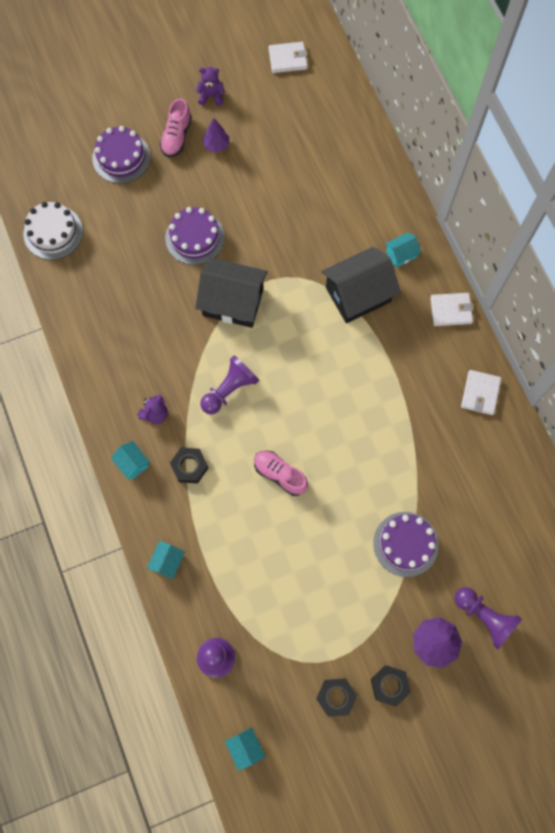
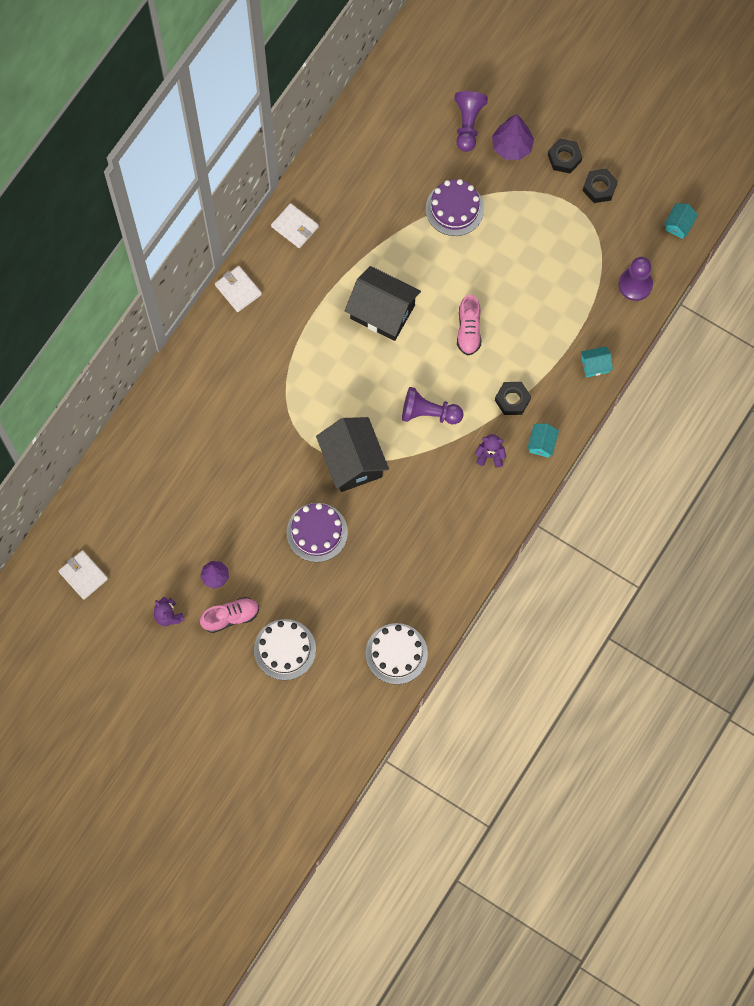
camera: 125 degrees left, 0 degrees up
purple cake [92,126,150,183] -> white cake [254,619,316,680]
black house [322,247,401,323] -> black house moved to [345,266,421,341]
turquoise house [385,232,421,268] -> none
white wallet [461,370,501,415] -> white wallet turned 60 degrees clockwise [271,203,319,248]

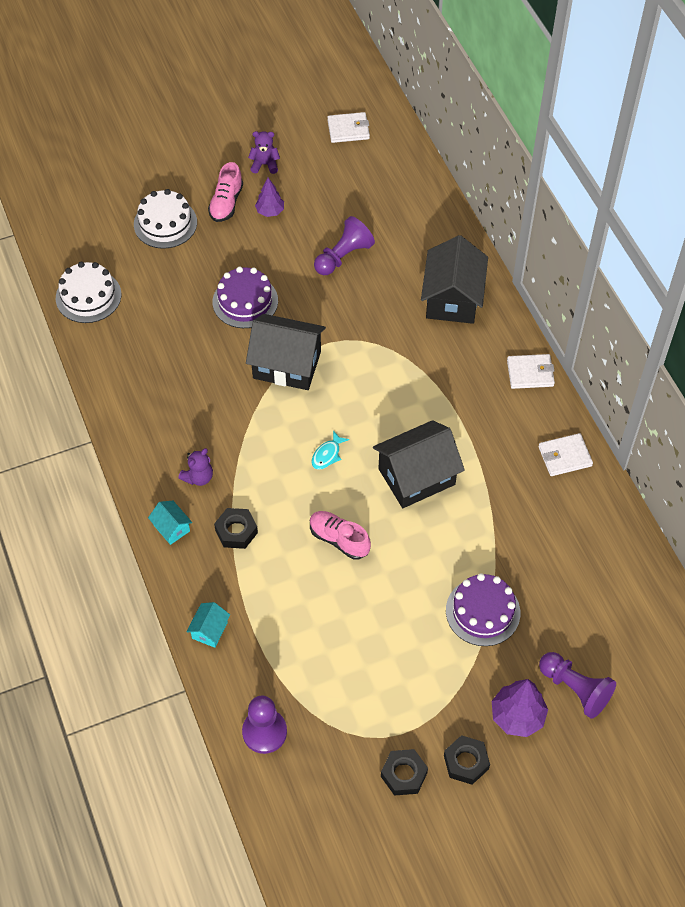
camera: 125 degrees right, 15 degrees down
purple pawn [402,387,464,424] -> purple pawn moved to [314,216,375,275]
turquoise house [664,203,698,239] -> none
none -> turquoise fish [311,430,349,470]
none -> black house [421,235,488,324]

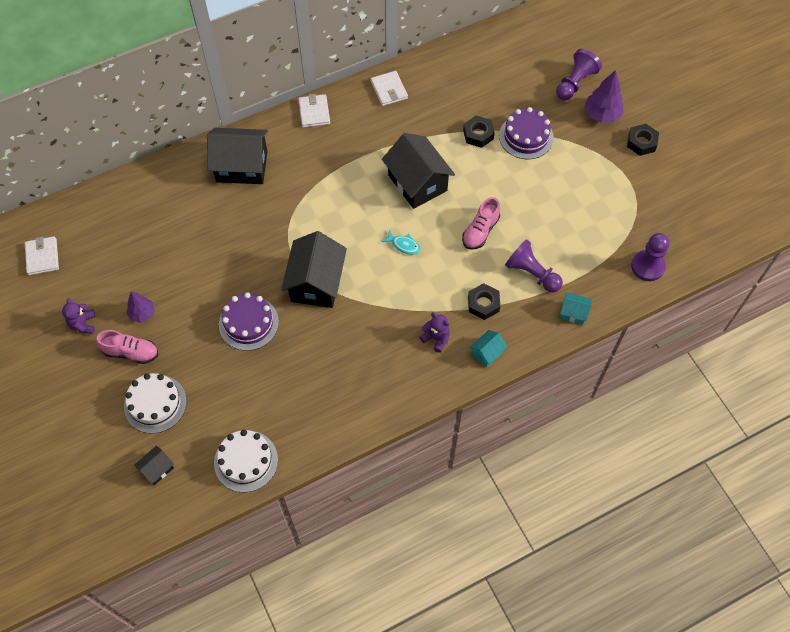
camera: 95 degrees left, 5 degrees up
purple pawn [314,216,375,275] -> purple pawn moved to [505,239,563,293]
black nut [381,749,428,796] -> black nut moved to [463,115,495,148]
none -> black house [134,445,174,485]

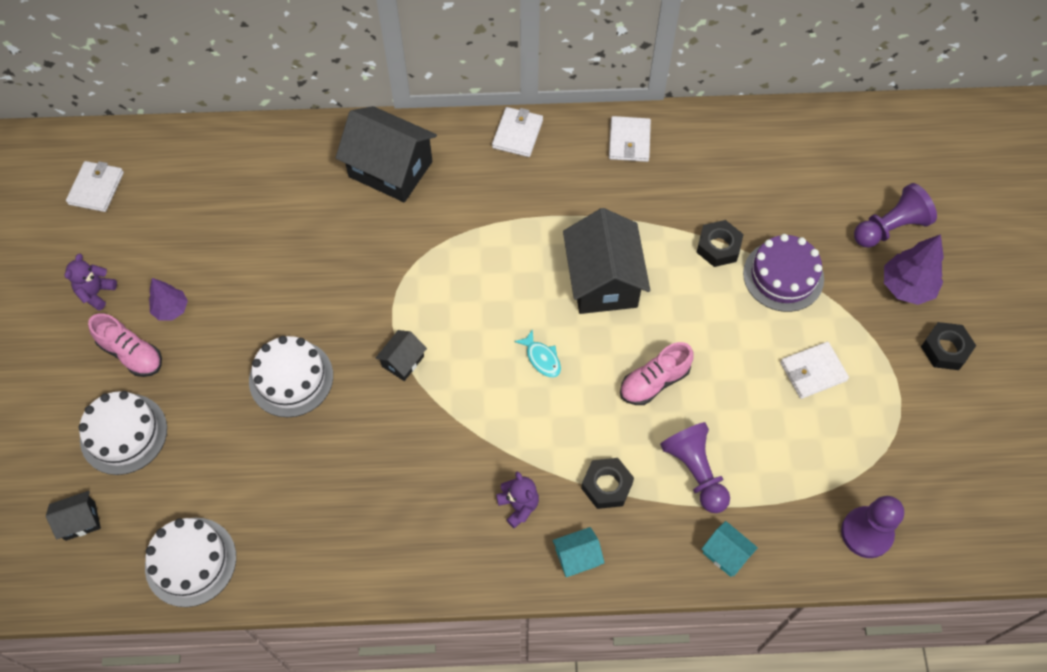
camera: 25 degrees right, 0 degrees up
purple cake [219,292,279,351] -> white cake [249,336,333,417]
black house [281,231,347,308] -> black house [376,330,427,381], size x0.47
none -> white wallet [780,342,849,399]

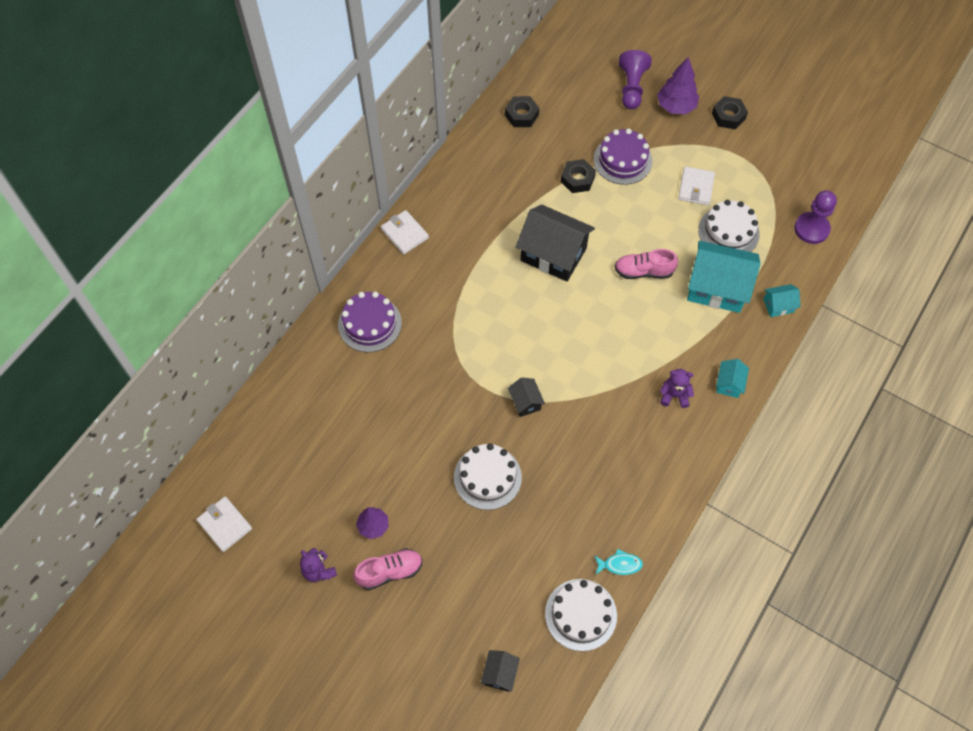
camera: 55 degrees left, 0 degrees up
white cake [78,391,167,475] -> white cake moved to [698,200,760,252]
black house [336,106,437,202] -> purple cake [338,292,402,352]
turquoise fish [514,329,561,378] -> turquoise fish moved to [594,549,643,575]
black nut [581,458,634,509] -> black nut moved to [505,96,539,127]
white wallet [609,116,651,162] -> none
pink shoe [620,342,694,405] -> pink shoe turned 90 degrees clockwise [614,249,678,279]
purple pawn [660,422,730,513] -> turquoise house [687,241,761,313]

